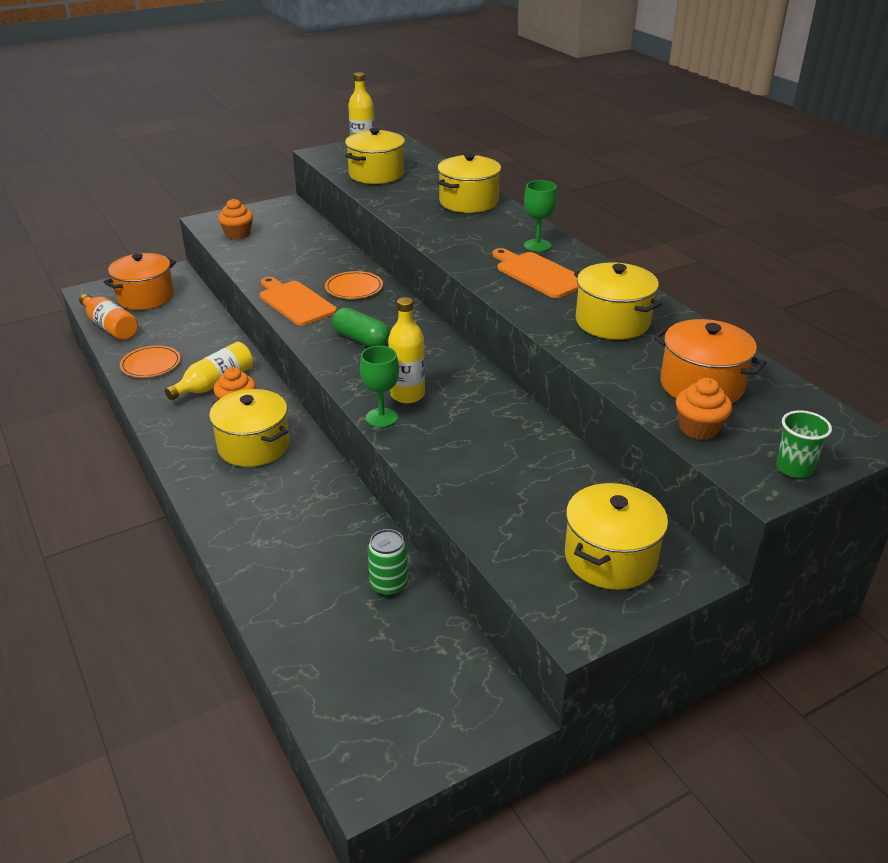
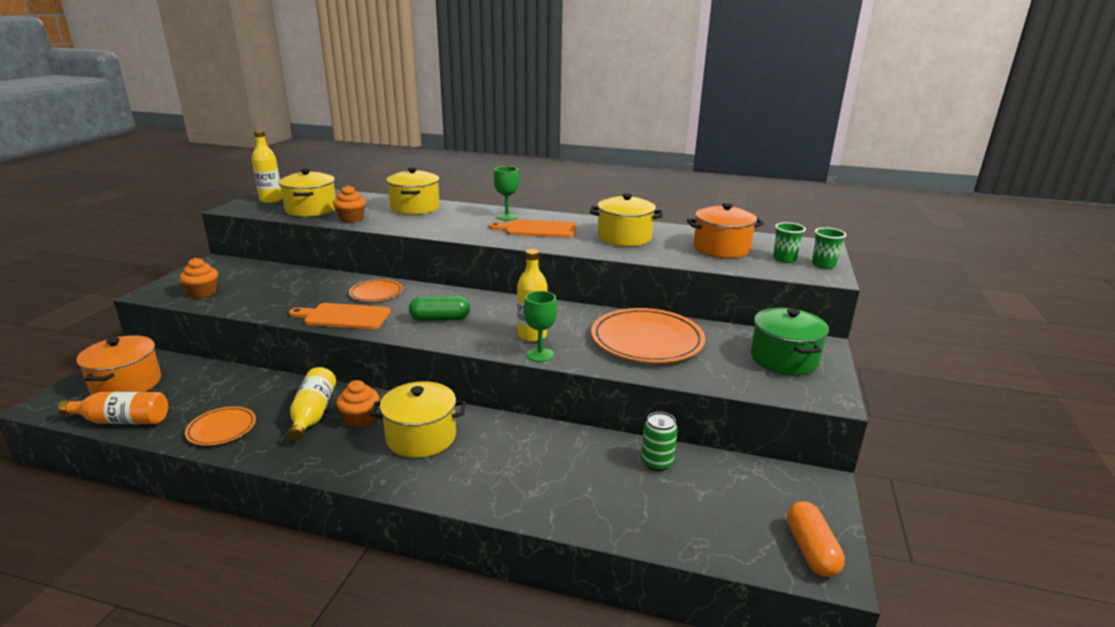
camera: 45 degrees left, 10 degrees down
yellow pot [565,483,668,590] -> green pot [751,308,829,375]
orange cupcake [676,378,732,440] -> orange cupcake moved to [333,185,366,223]
none -> orange plate [591,308,705,363]
none -> green cup [773,222,806,263]
none -> orange capsule [787,501,845,577]

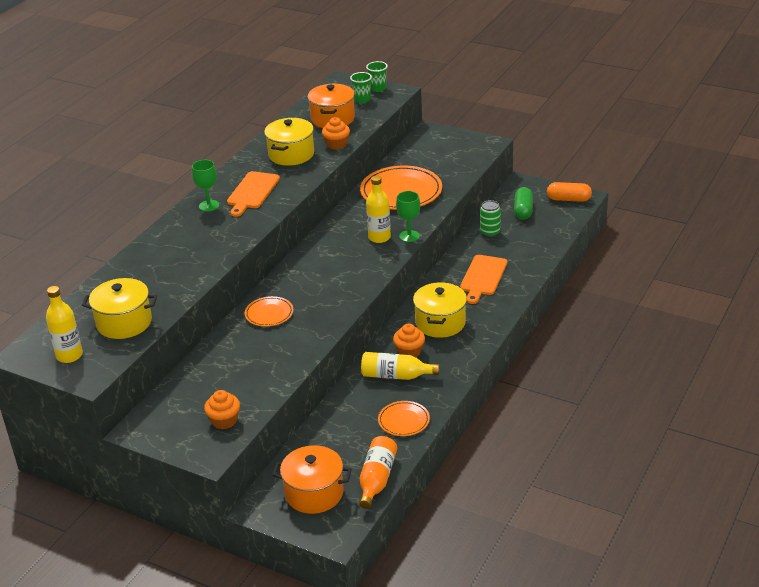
camera: 75 degrees left, 10 degrees up
orange cutting board [289,303,391,330] -> orange cutting board moved to [460,255,507,304]
orange cupcake [333,185,366,223] -> orange cupcake moved to [322,117,350,150]
yellow pot [386,167,440,215] -> none
green capsule [409,296,470,321] -> green capsule moved to [514,187,533,220]
green pot [751,308,829,375] -> none

